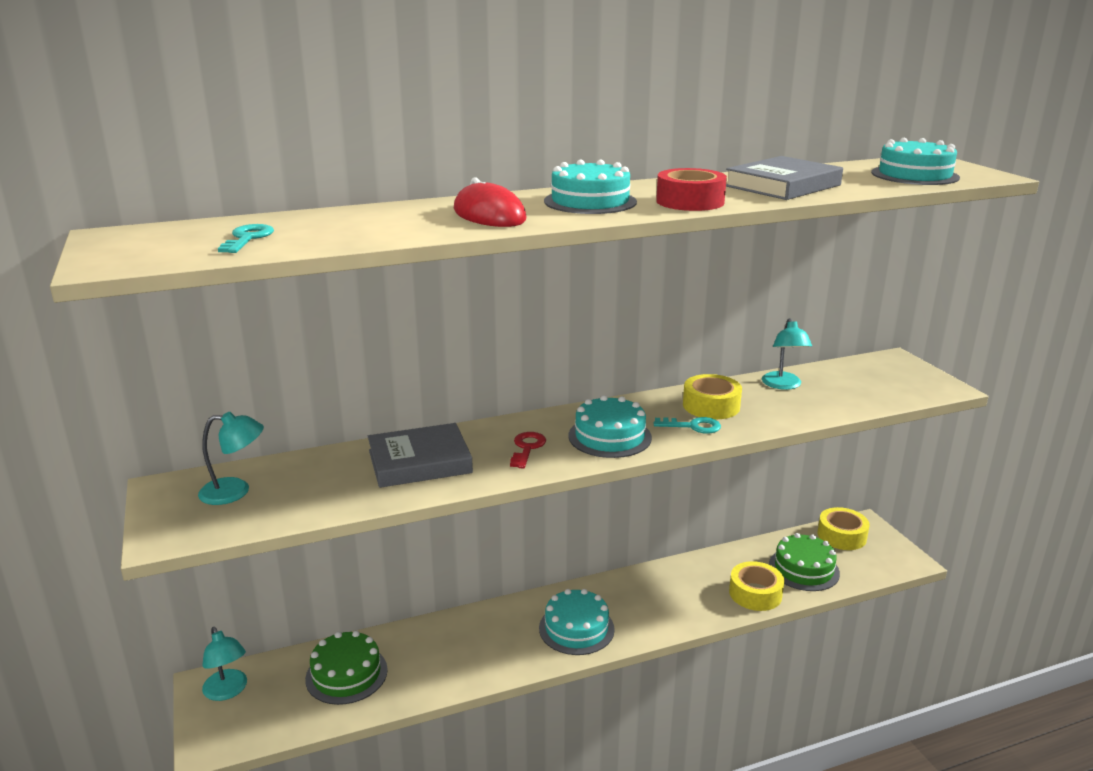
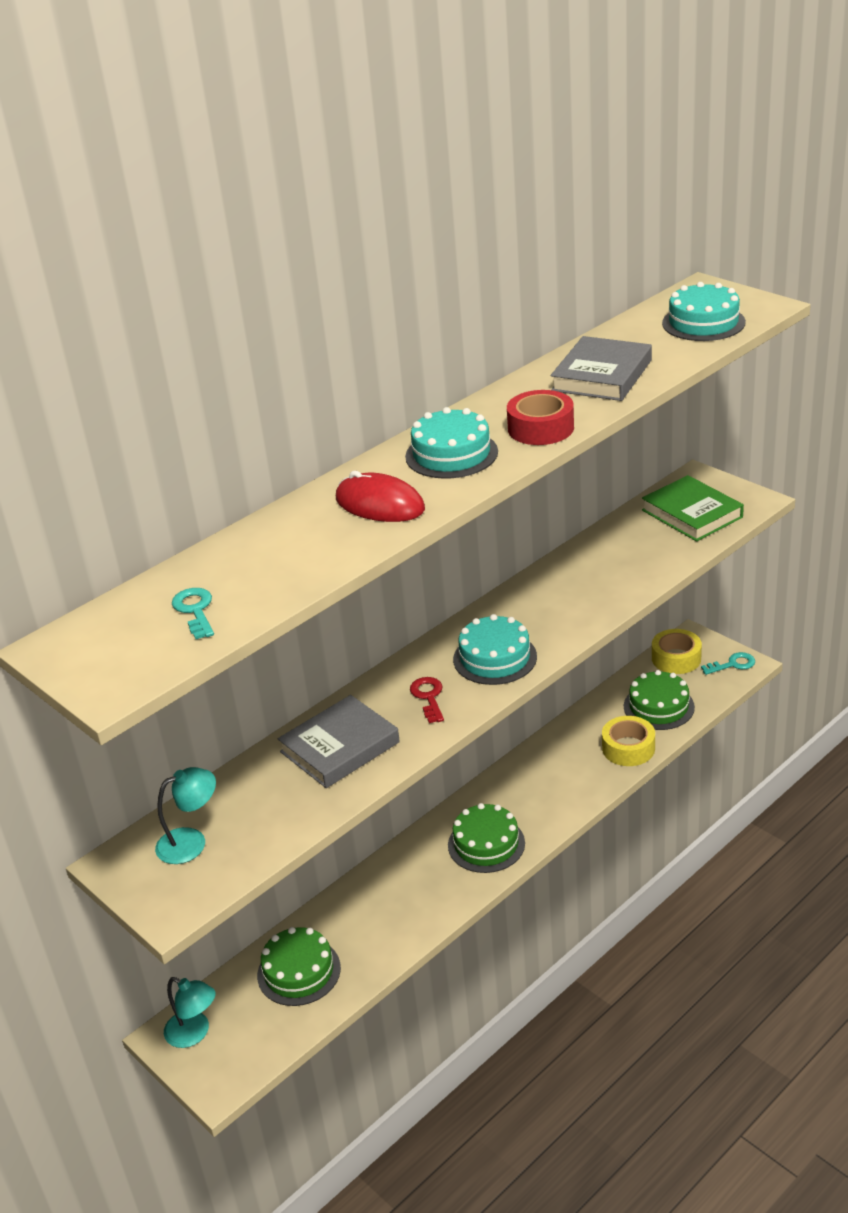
camera: 20 degrees left, 10 degrees up
turquoise cake [539,589,615,655] -> green cake [448,803,525,873]
turquoise key [654,417,721,434] -> turquoise key moved to [701,652,755,675]
yellow tape [683,374,742,419] -> none
turquoise lamp [762,318,812,390] -> none
none -> green book [642,475,744,541]

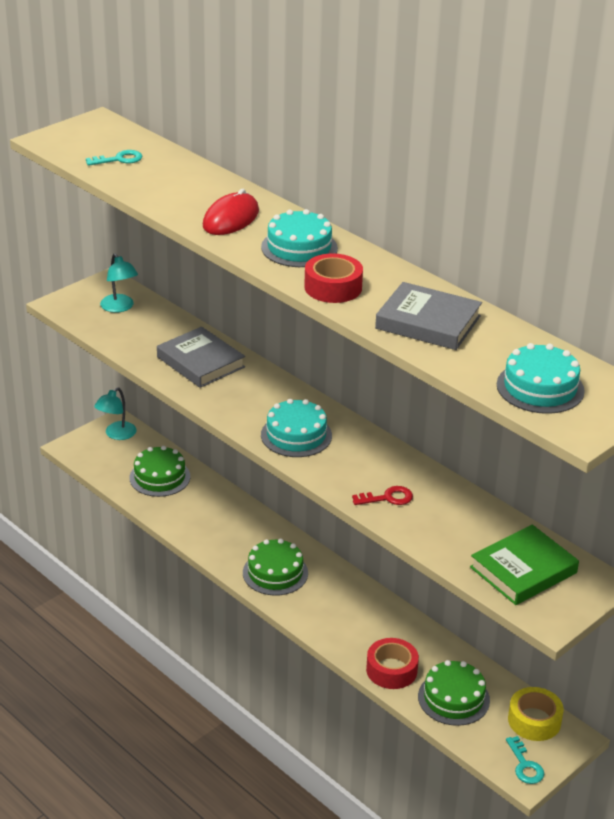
camera: 85 degrees right, 0 degrees up
red key [410,677,444,723] -> red key moved to [352,486,413,505]
yellow tape [602,716,655,766] -> red tape [366,638,419,689]

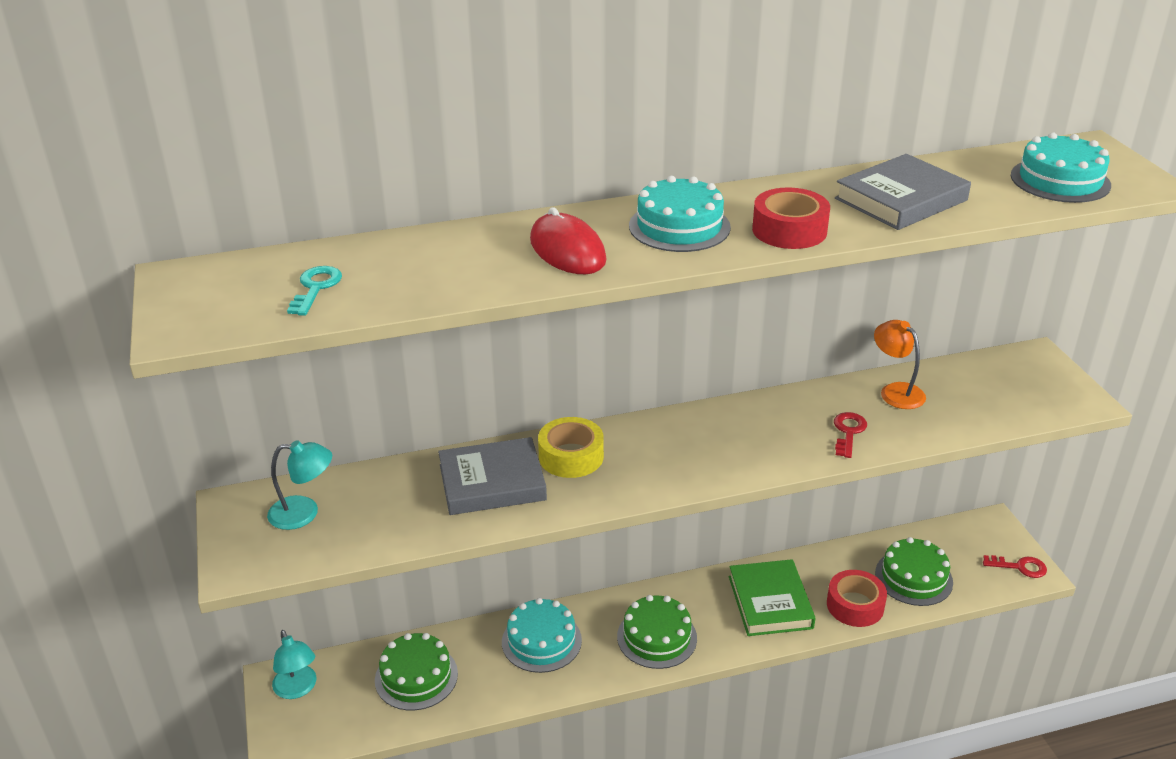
camera: 60 degrees left, 0 degrees up
turquoise cake [261,399,332,457] -> turquoise cake moved to [502,598,582,673]
green book [470,525,579,605] -> green book moved to [729,559,815,636]
turquoise key [506,736,544,784] -> red key [983,555,1047,578]
yellow tape [508,687,564,741] -> yellow tape moved to [538,417,604,478]
none -> orange lamp [874,320,926,409]

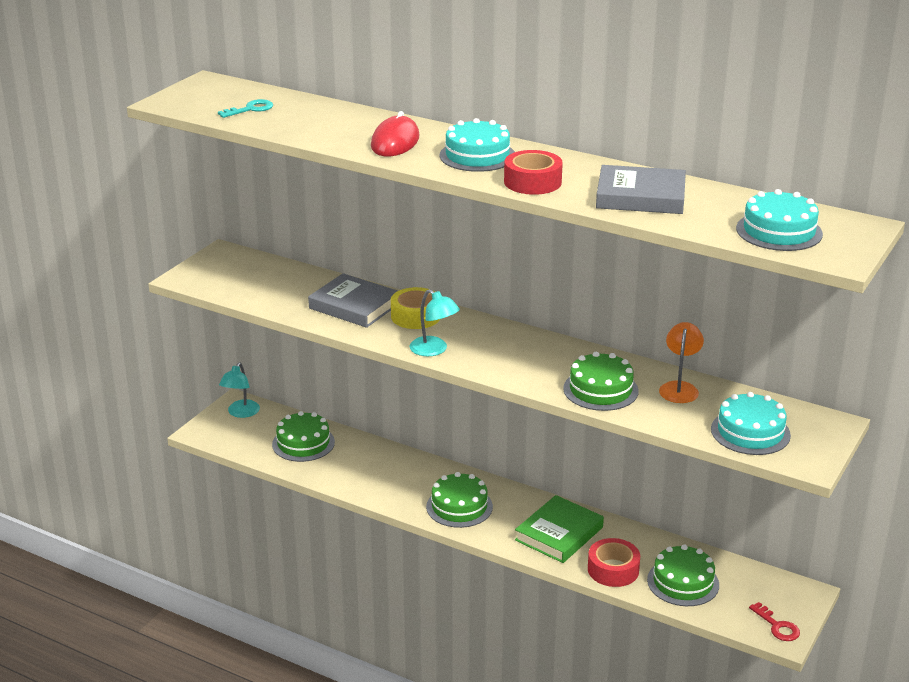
camera: 45 degrees right, 5 degrees down
turquoise lamp [267,440,332,530] -> turquoise lamp moved to [410,289,460,356]
turquoise cake [502,598,582,673] -> turquoise cake moved to [711,392,791,455]
red key [834,412,867,458] -> green cake [563,352,639,411]

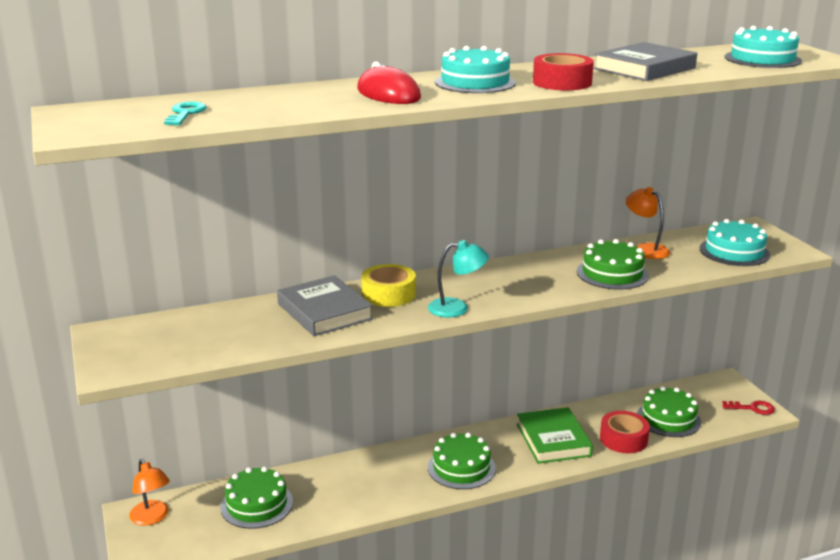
camera: 50 degrees left, 5 degrees down
turquoise lamp [219,363,260,418] -> orange lamp [129,459,170,526]
grey book [308,273,398,328] -> grey book turned 75 degrees clockwise [277,275,373,336]

